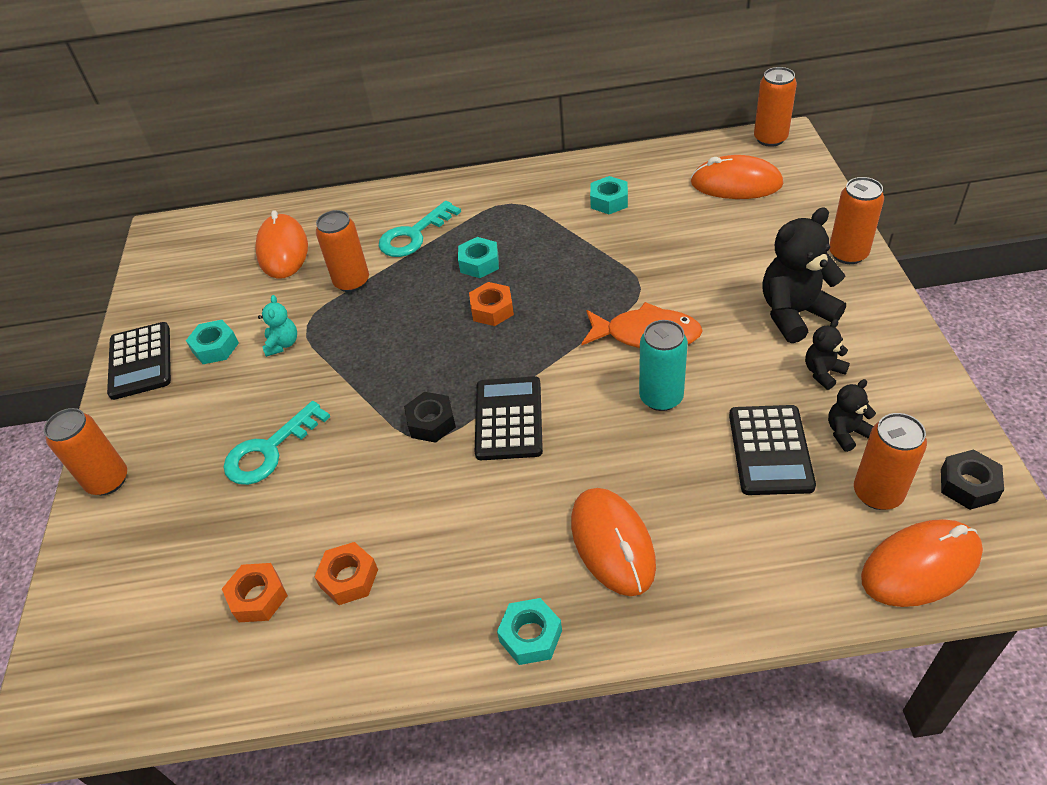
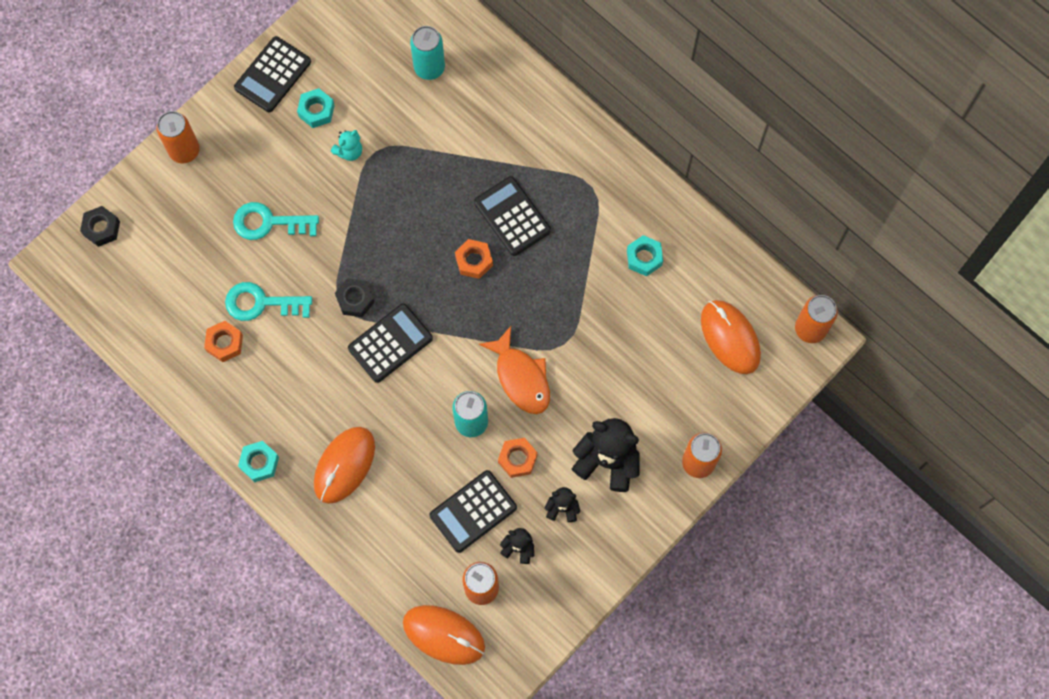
camera: 45 degrees right, 25 degrees up
orange nut [222,563,288,622] -> orange nut moved to [498,438,538,478]
orange mouse [255,210,308,279] -> turquoise can [410,26,445,80]
orange can [316,210,369,292] -> none
turquoise key [379,201,461,257] -> turquoise key moved to [225,282,312,321]
turquoise nut [458,237,499,278] -> black calculator [474,176,551,256]
black nut [941,449,1004,510] -> black nut moved to [80,206,120,247]

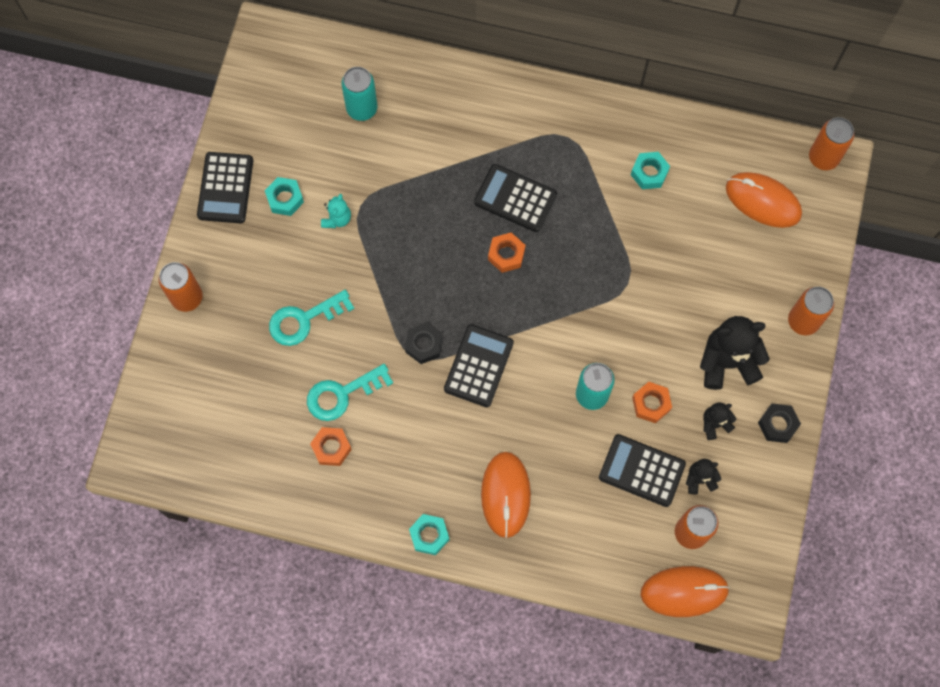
camera: 30 degrees left, 0 degrees up
black nut [80,206,120,247] -> black nut moved to [758,404,801,443]
black calculator [429,470,517,553] -> black calculator turned 90 degrees clockwise [599,434,686,507]
orange fish [478,326,550,414] -> none

